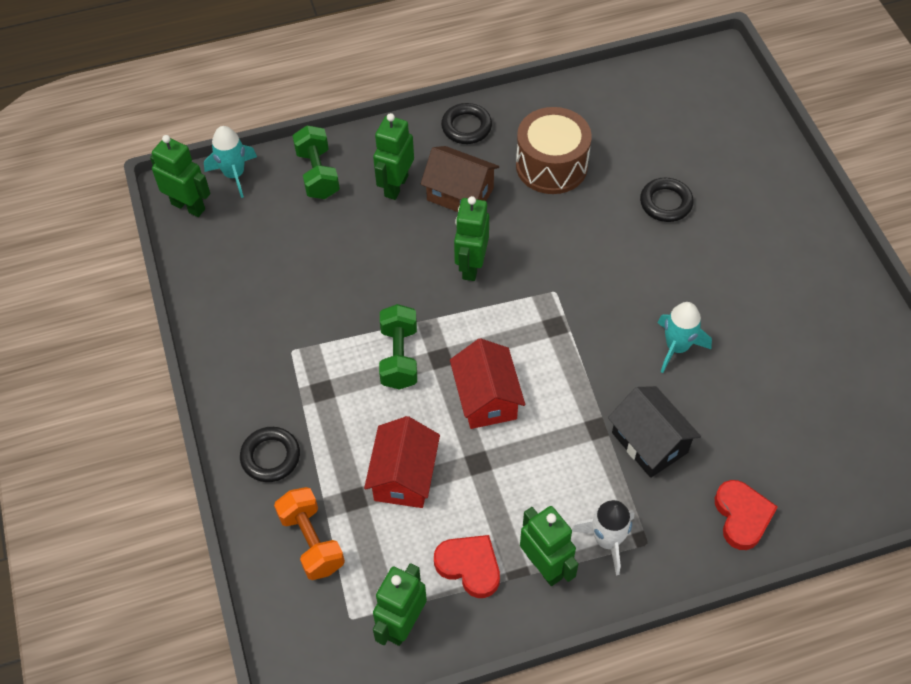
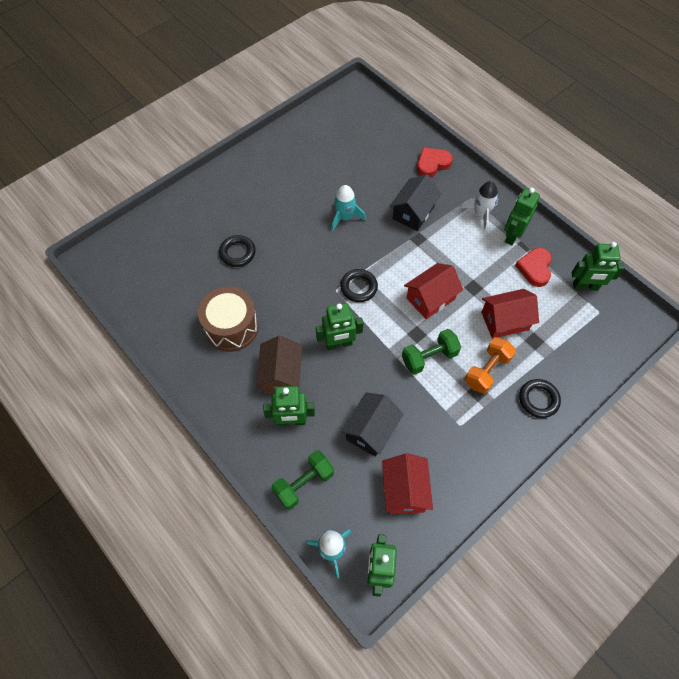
camera: 115 degrees left, 5 degrees up
orange dumbbell [274,487,345,580] -> orange dumbbell moved to [465,337,516,394]
black ring [441,103,492,144] -> black ring moved to [340,269,378,302]
none -> black house [341,392,404,457]
none -> red house [382,453,433,514]

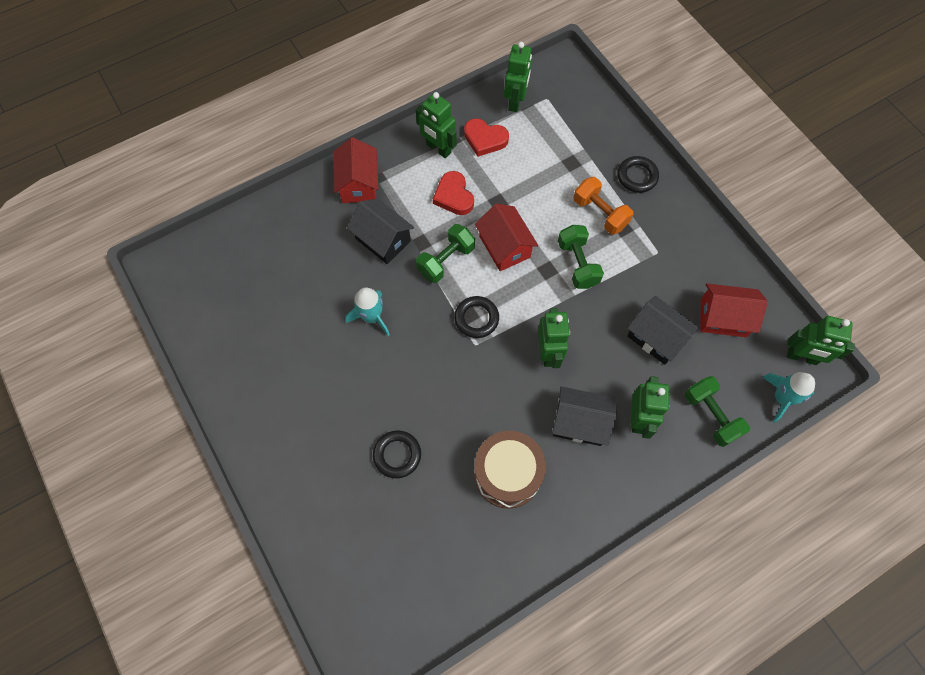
camera: 80 degrees left, 5 degrees up
brown house [256,336,302,394] -> black house [552,386,617,446]
red heart [417,148,453,177] -> red heart moved to [433,171,474,215]
white rocket [461,181,498,231] -> none
red house [481,289,539,339] -> red house moved to [333,137,378,203]
none -> green dumbbell [416,224,475,283]

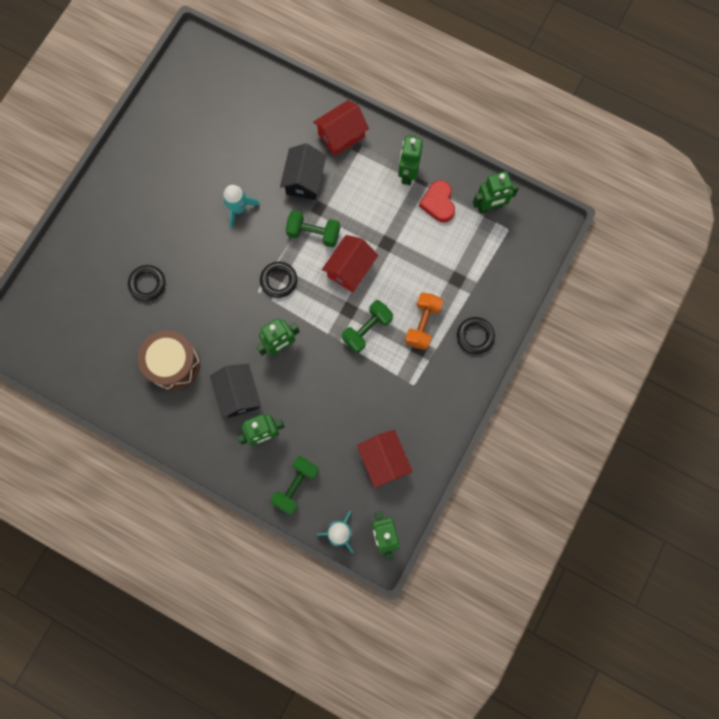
camera: 60 degrees right, 10 degrees up
red heart [433,171,474,215] -> none
black house [627,296,699,365] -> none

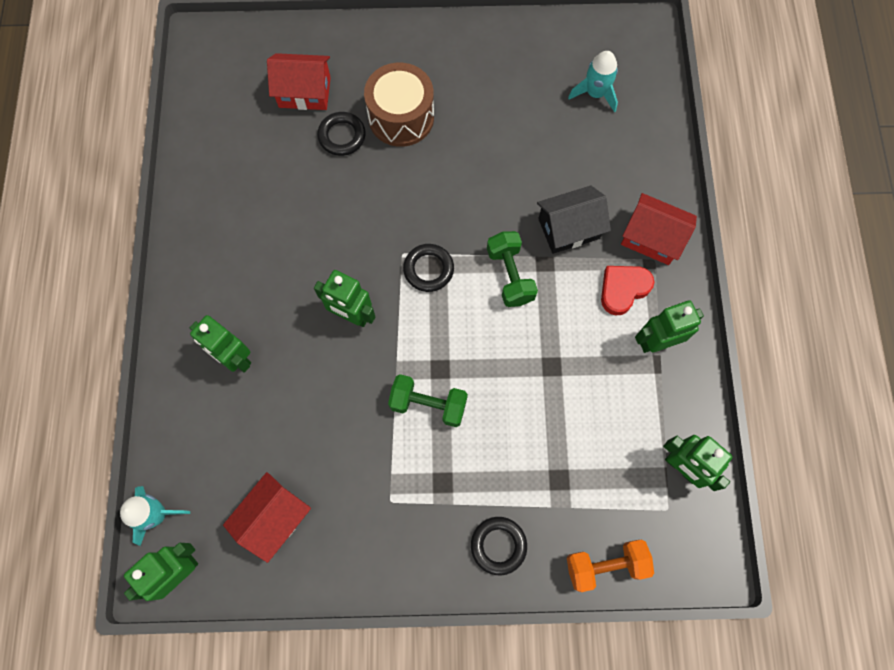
camera: 60 degrees right, 5 degrees down
brown drum [138,330,200,390] -> brown drum moved to [364,63,434,147]
black house [210,364,261,418] -> none
turquoise rocket [223,185,260,228] -> turquoise rocket moved to [568,51,618,113]
green dumbbell [271,456,319,514] -> none
red house [322,235,378,292] -> red house moved to [267,53,331,110]
orange dumbbell [405,293,443,350] -> orange dumbbell moved to [567,540,654,592]
red heart [419,180,455,222] -> red heart moved to [601,266,654,315]

